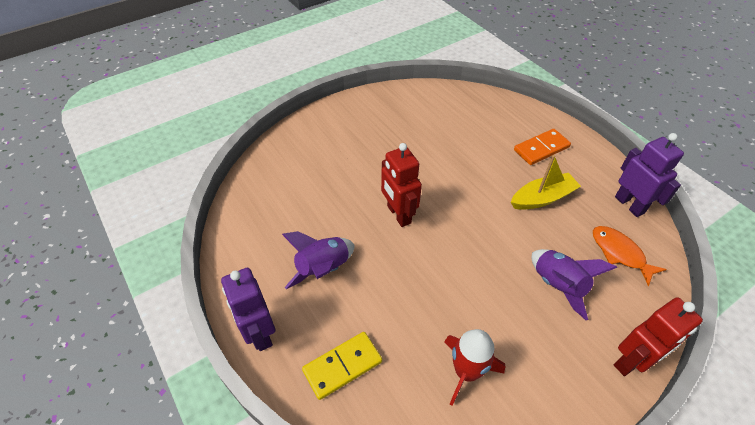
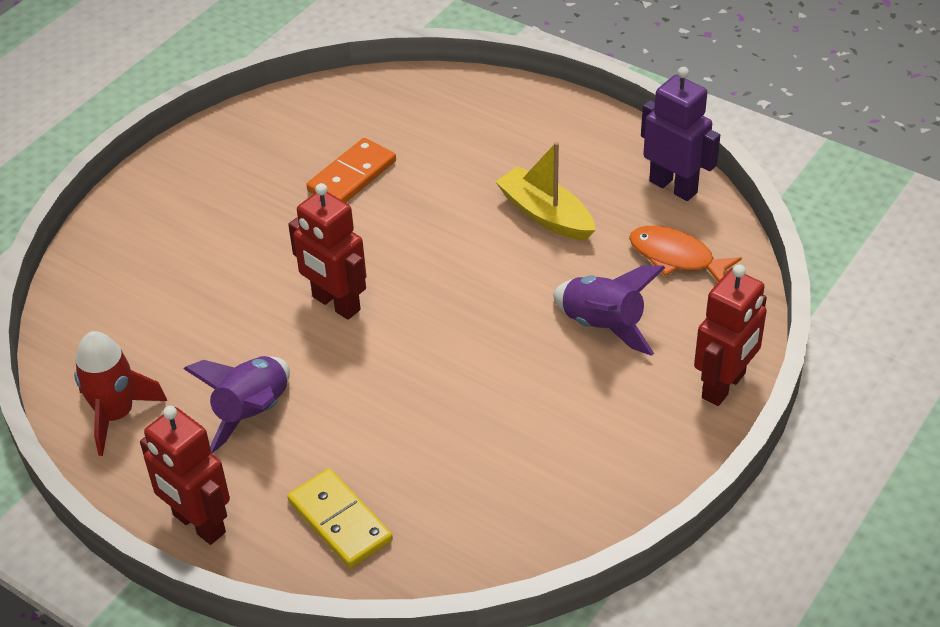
camera: 20 degrees left, 5 degrees down
purple robot [221,268,275,351] -> red robot [140,406,230,545]
yellow domino [302,332,382,400] -> yellow domino turned 75 degrees counterclockwise [287,469,393,568]
red rocket [444,329,505,406] -> red rocket moved to [74,331,167,456]
yellow boat [511,155,581,210] -> yellow boat turned 90 degrees counterclockwise [495,142,595,241]
orange domino [514,129,571,165] -> orange domino moved to [306,138,396,203]

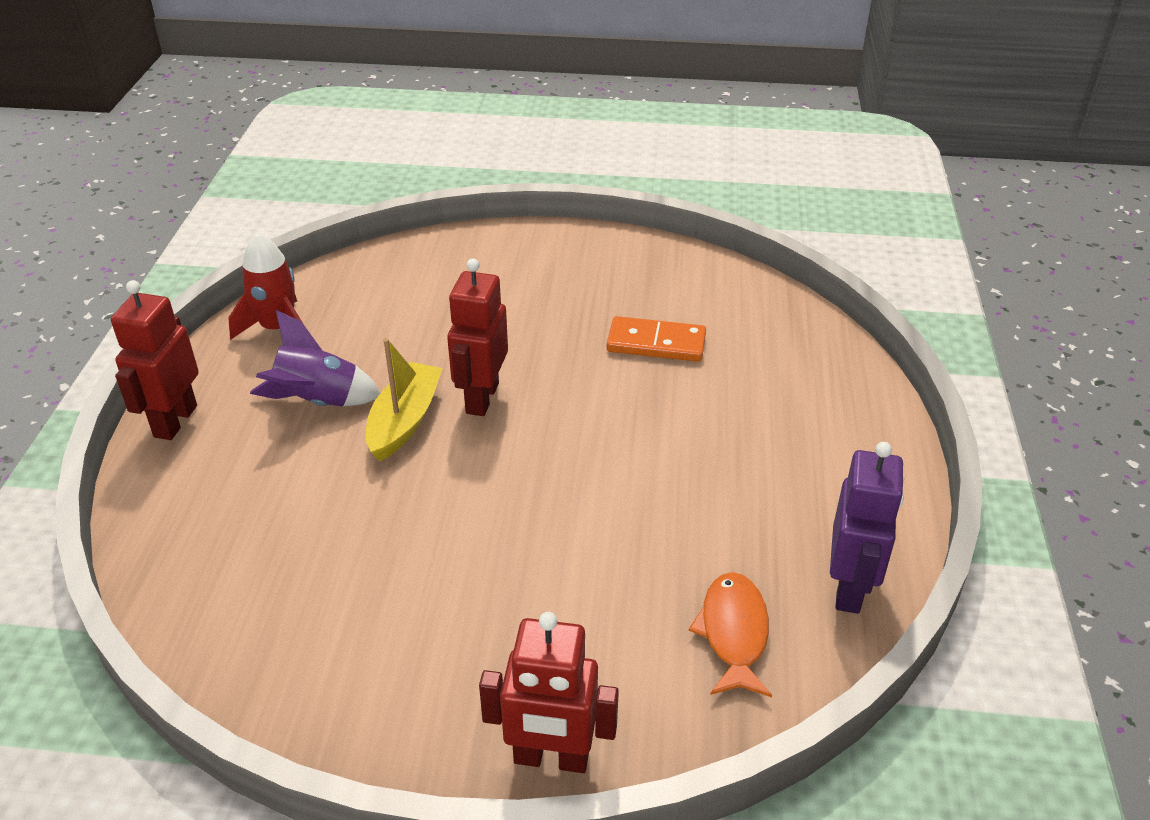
camera: 60 degrees right, 5 degrees down
yellow domino [287,469,393,568] -> none
yellow boat [495,142,595,241] -> yellow boat moved to [366,338,443,461]
purple rocket [553,265,665,356] -> none

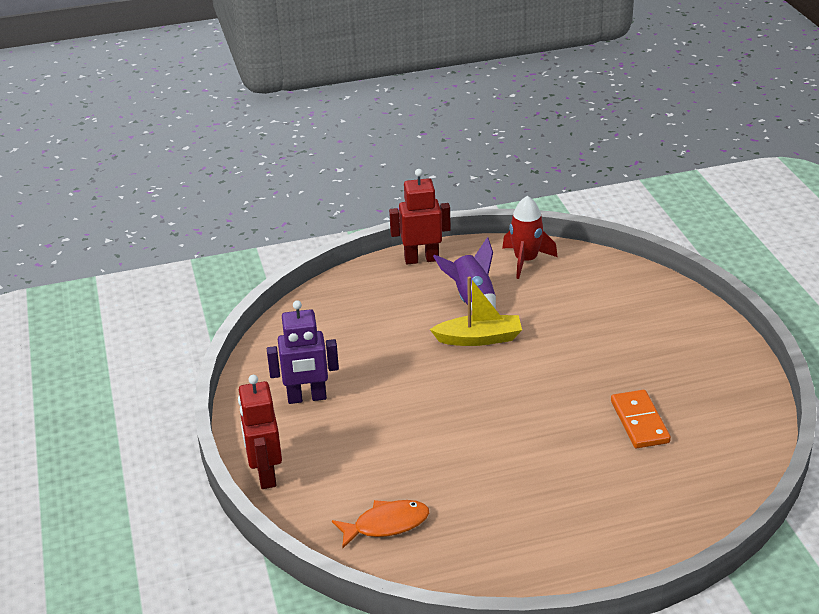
camera: 70 degrees right, 5 degrees down
red robot [447,258,508,416] -> none
purple robot [830,442,904,614] -> purple robot moved to [267,300,339,404]

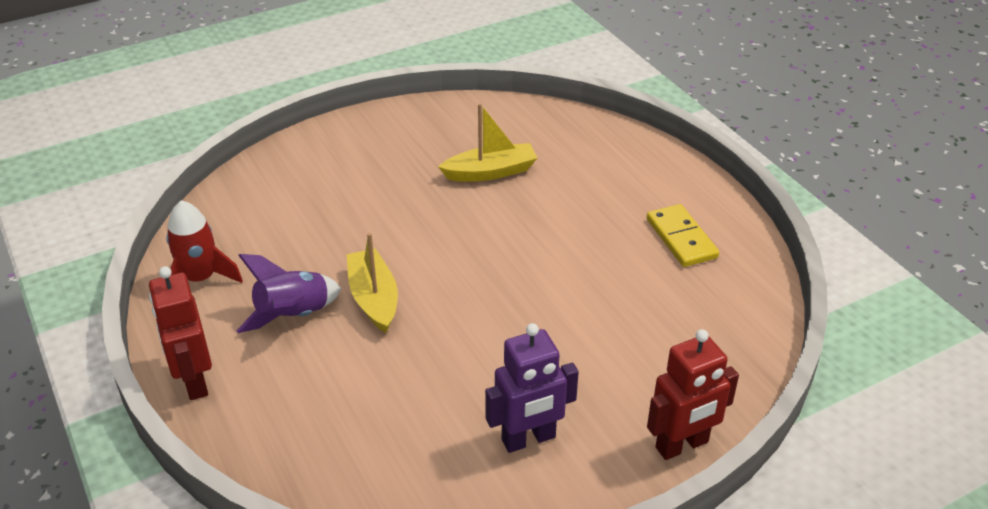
camera: 105 degrees left, 5 degrees up
purple robot [267,300,339,404] -> purple robot turned 90 degrees clockwise [485,323,579,453]
orange fish [332,500,429,548] -> none
orange domino [611,390,671,448] -> yellow boat [438,103,538,182]
none -> yellow domino [647,204,719,267]

